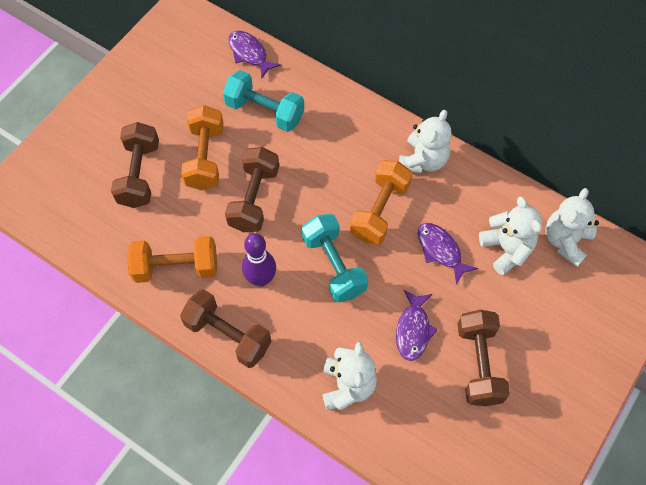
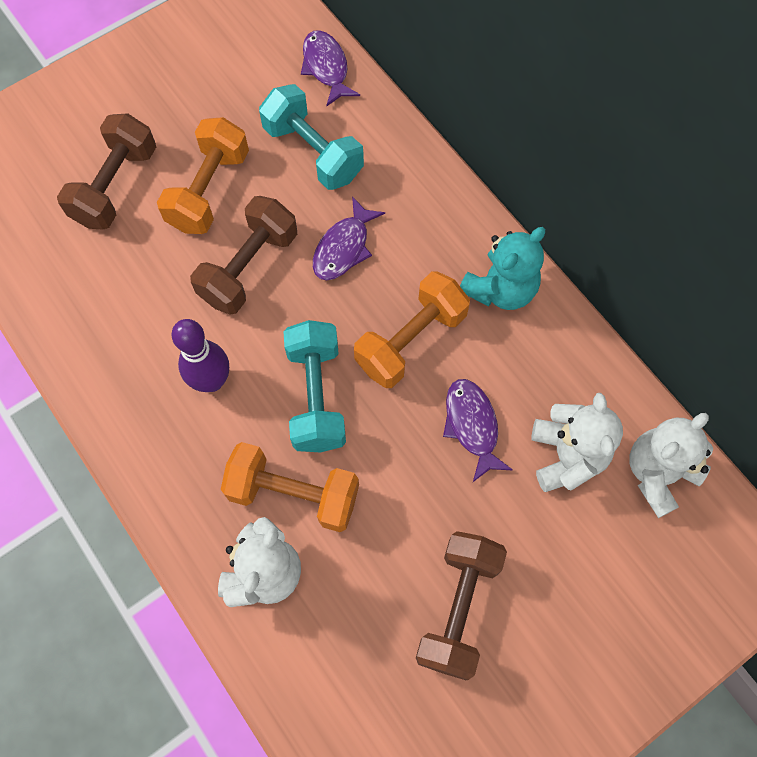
camera: 20 degrees right, 5 degrees up
orange dumbbell [127,236,217,283] -> orange dumbbell moved to [221,442,359,532]
brown dumbbell [180,289,272,368] -> none
purple fish [396,290,438,361] -> purple fish moved to [313,197,385,280]
white teddy bear [399,110,452,173] -> turquoise teddy bear [460,227,545,310]

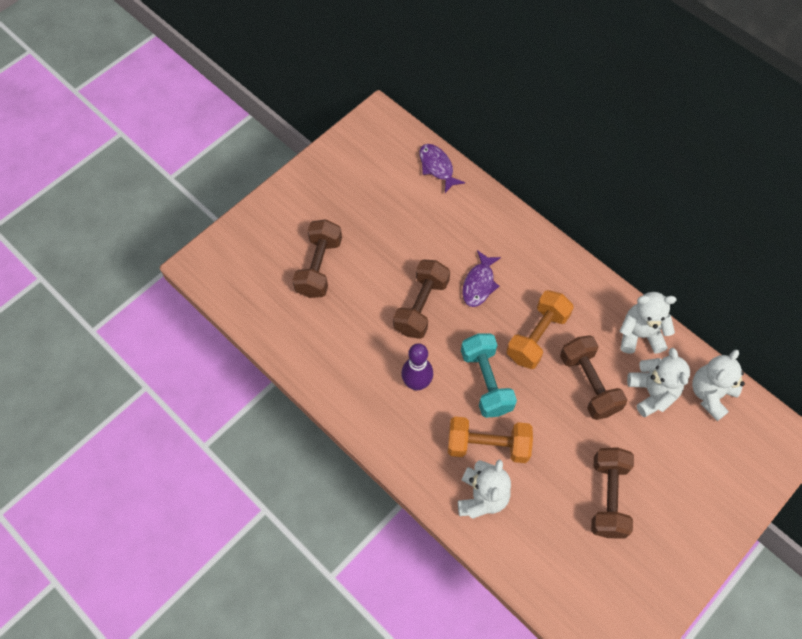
camera: 10 degrees left, 5 degrees down
orange dumbbell [157,117,249,234] -> none
turquoise dumbbell [259,84,364,190] -> none
purple fish [443,379,513,482] -> brown dumbbell [560,335,627,420]
turquoise teddy bear [460,227,545,310] -> none
none -> white teddy bear [620,292,676,354]

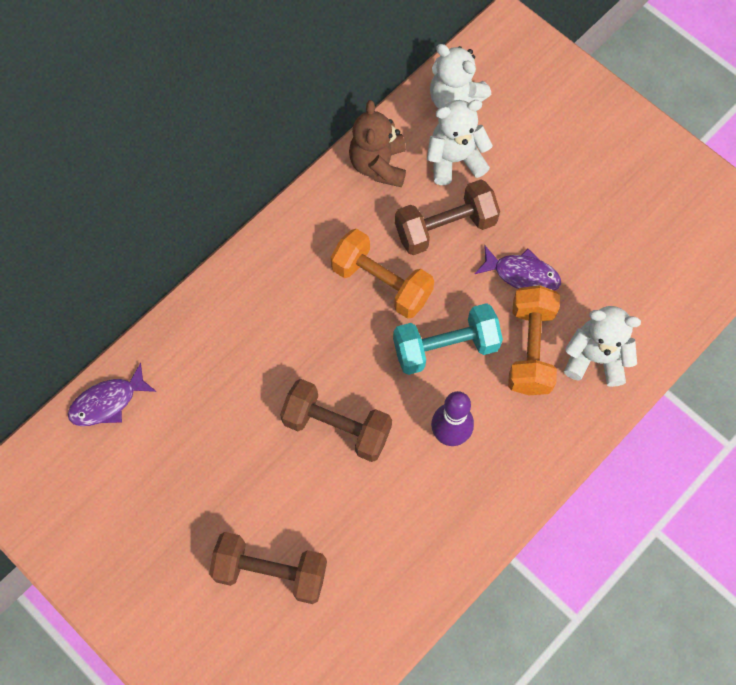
camera: 90 degrees left, 5 degrees up
purple fish [462,250,501,307] -> purple fish moved to [475,245,561,291]
brown dumbbell [591,447,634,539] -> none
white teddy bear [620,292,676,354] -> brown teddy bear [349,100,406,188]

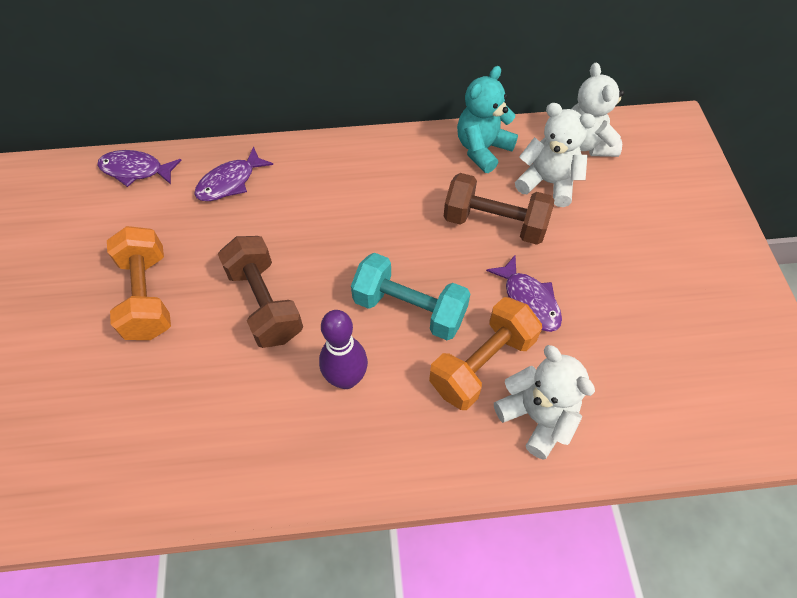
camera: 40 degrees right, 10 degrees down
brown dumbbell [209,532,327,604] -> none
orange dumbbell [331,229,434,319] -> orange dumbbell moved to [107,226,171,340]
brown teddy bear [349,100,406,188] -> turquoise teddy bear [457,66,518,173]
none -> purple fish [194,146,273,201]

